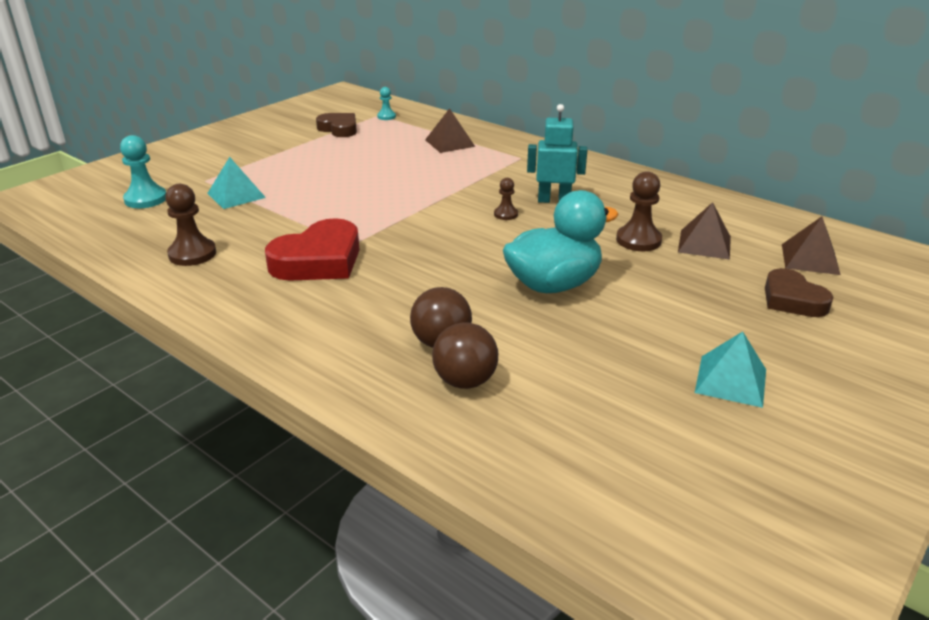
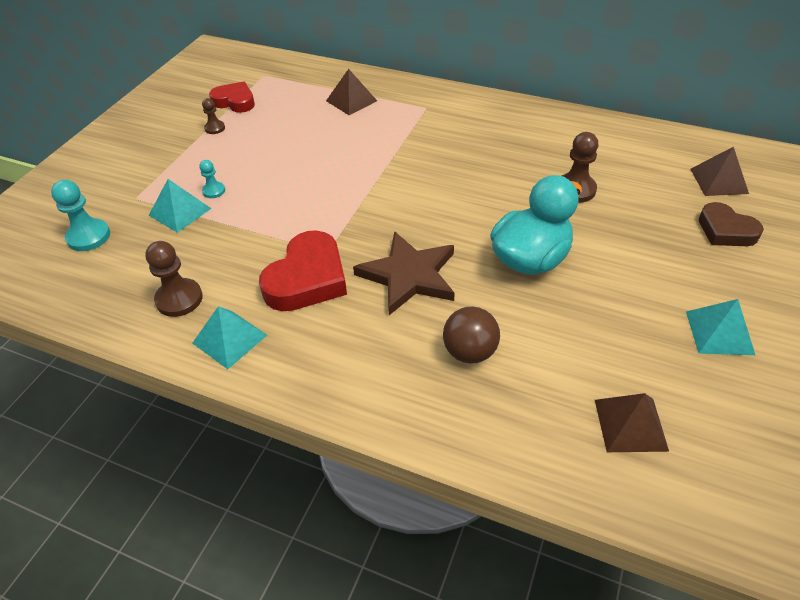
camera: 15 degrees left, 15 degrees up
brown heart [316,113,357,137] -> red heart [209,82,255,113]
turquoise pawn [377,87,396,120] -> turquoise pawn moved to [200,160,225,198]
brown ball [432,322,498,389] -> none
brown pawn [494,178,518,220] -> brown pawn moved to [202,98,225,134]
turquoise robot [527,104,587,203] -> none
brown pyramid [678,202,731,260] -> brown pyramid moved to [595,393,669,452]
none -> turquoise pyramid [192,306,267,369]
none -> brown star [353,231,455,315]

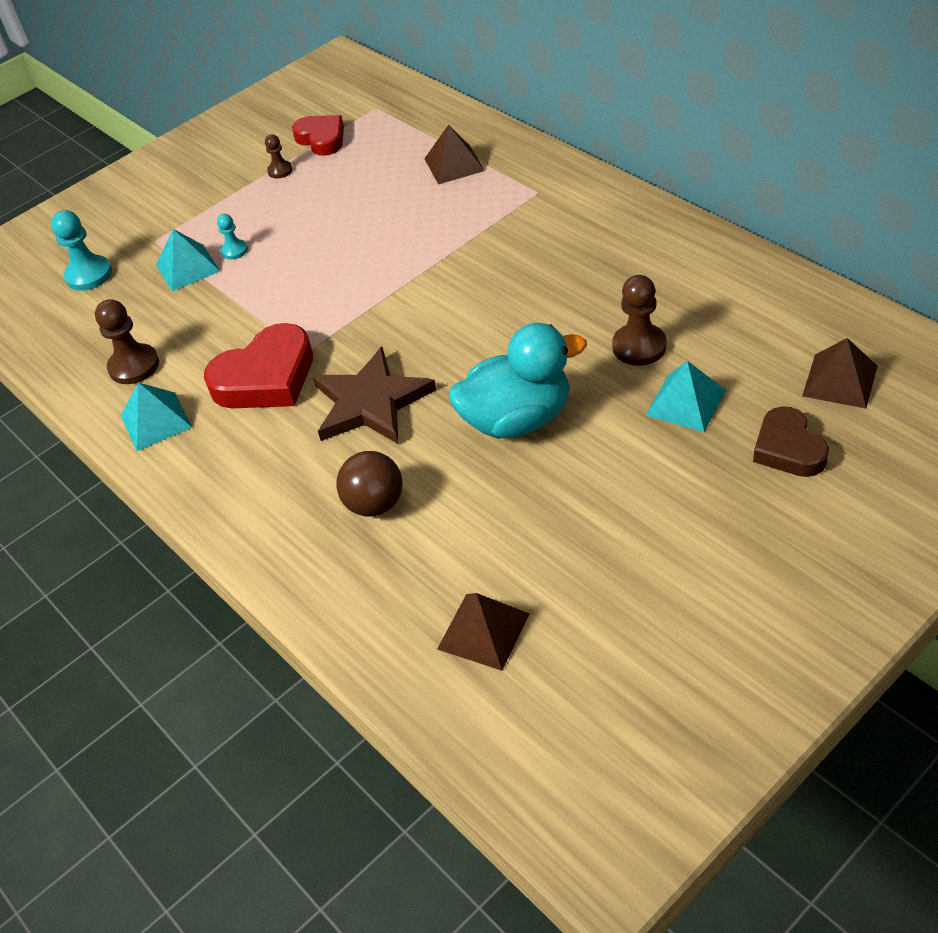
camera: 30 degrees right, 0 degrees up
turquoise pyramid [686,299,755,355] -> turquoise pyramid moved to [646,361,726,432]

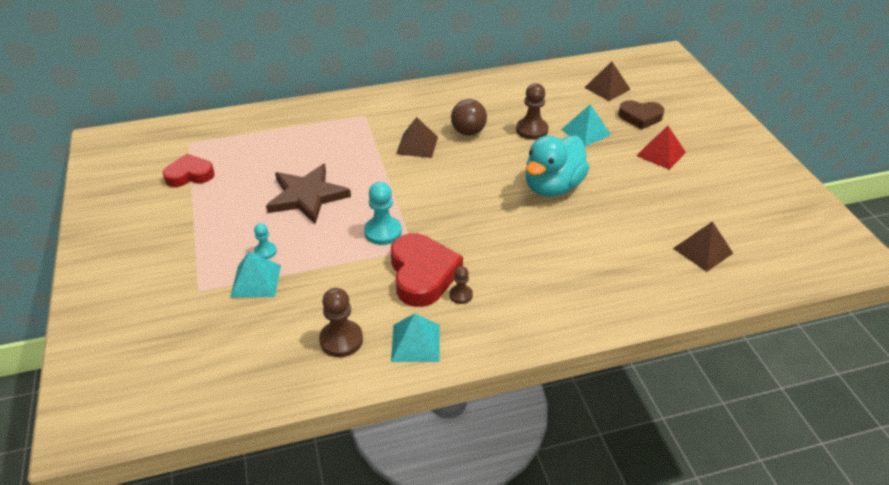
camera: 70 degrees left, 5 degrees down
turquoise pawn [51,210,112,291] -> turquoise pawn moved to [364,182,402,245]
brown pawn [265,135,293,178] -> brown pawn moved to [449,266,473,304]
brown star [313,347,436,444] -> brown star moved to [266,164,351,224]
brown ball [336,451,403,517] -> brown ball moved to [451,99,487,136]
brown pyramid [424,125,485,184] -> brown pyramid moved to [396,117,438,158]
turquoise duck [449,323,587,438] -> turquoise duck turned 150 degrees counterclockwise [525,135,590,197]
none -> red pyramid [636,126,686,170]

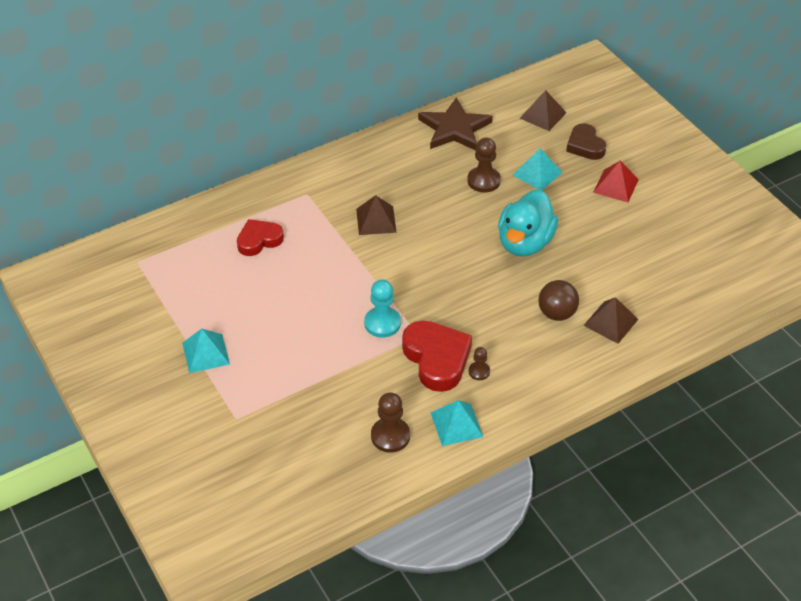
camera: 15 degrees left, 5 degrees up
red heart [163,154,215,187] -> red heart moved to [237,219,284,256]
turquoise pyramid [230,252,281,297] -> turquoise pyramid moved to [182,329,230,373]
turquoise pawn [254,223,277,259] -> none
brown star [266,164,351,224] -> brown star moved to [418,97,493,151]
brown ball [451,99,487,136] -> brown ball moved to [538,280,579,321]
brown heart [618,100,665,130] -> brown heart turned 75 degrees clockwise [566,123,607,160]
brown pyramid [673,221,733,272] -> brown pyramid moved to [583,297,638,344]

